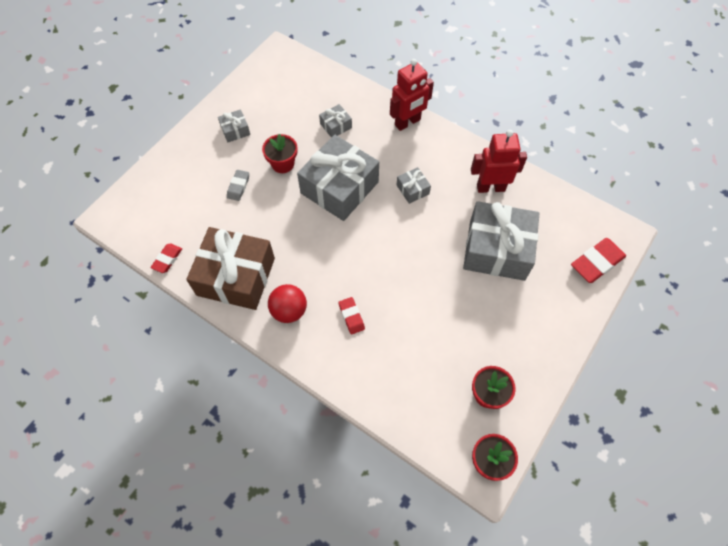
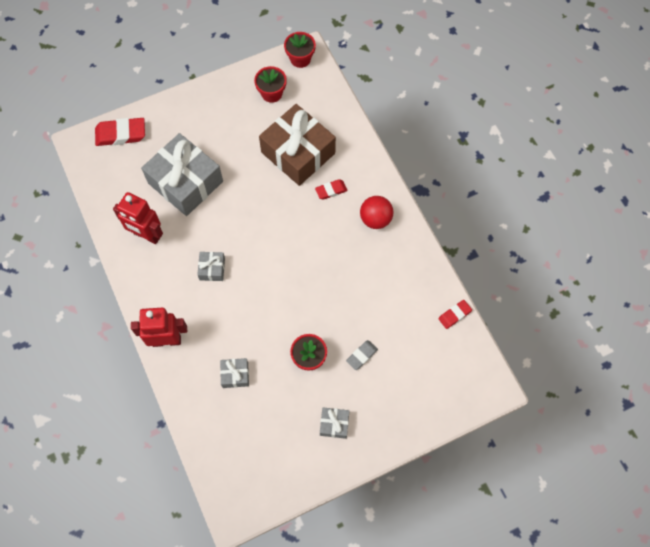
camera: 150 degrees left, 5 degrees up
brown gift [186,227,275,310] -> brown gift moved to [259,104,336,186]
grey gift [297,135,379,221] -> none
red eraser [338,297,365,335] -> red eraser turned 60 degrees clockwise [315,179,347,200]

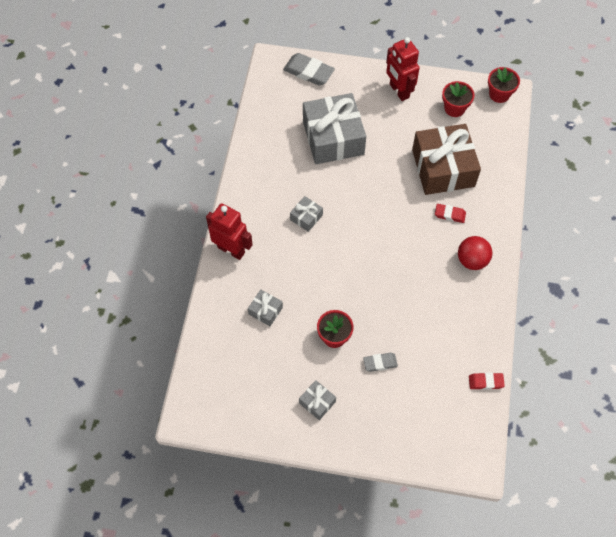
camera: 35 degrees right, 5 degrees down
red eraser [95,118,145,146] -> grey eraser [283,53,335,86]
red robot [113,192,163,244] -> red robot moved to [386,37,420,101]

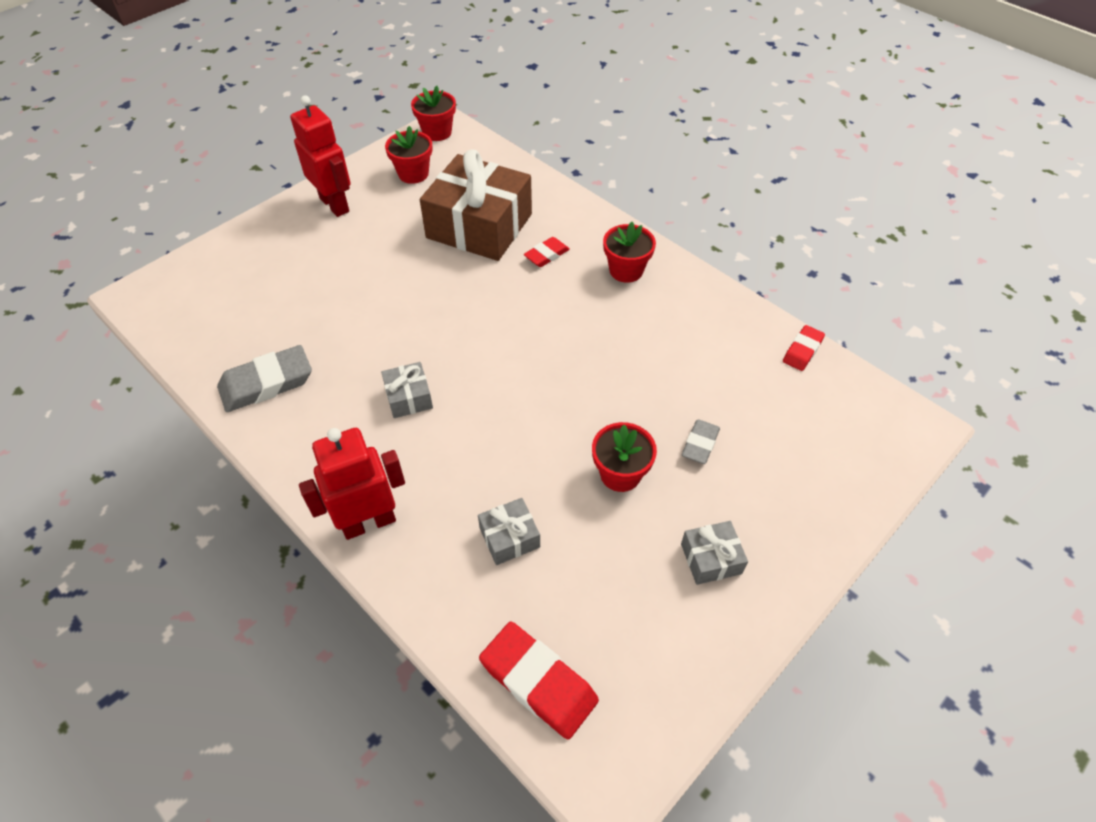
camera: 55 degrees left, 10 degrees down
grey eraser [283,53,335,86] -> grey eraser moved to [217,345,312,412]
grey gift [303,93,366,164] -> none
red robot [386,37,420,101] -> red robot turned 135 degrees counterclockwise [290,95,351,217]
red ball [458,236,492,270] -> red flower pot [603,222,656,283]
none -> red eraser [479,622,599,739]

